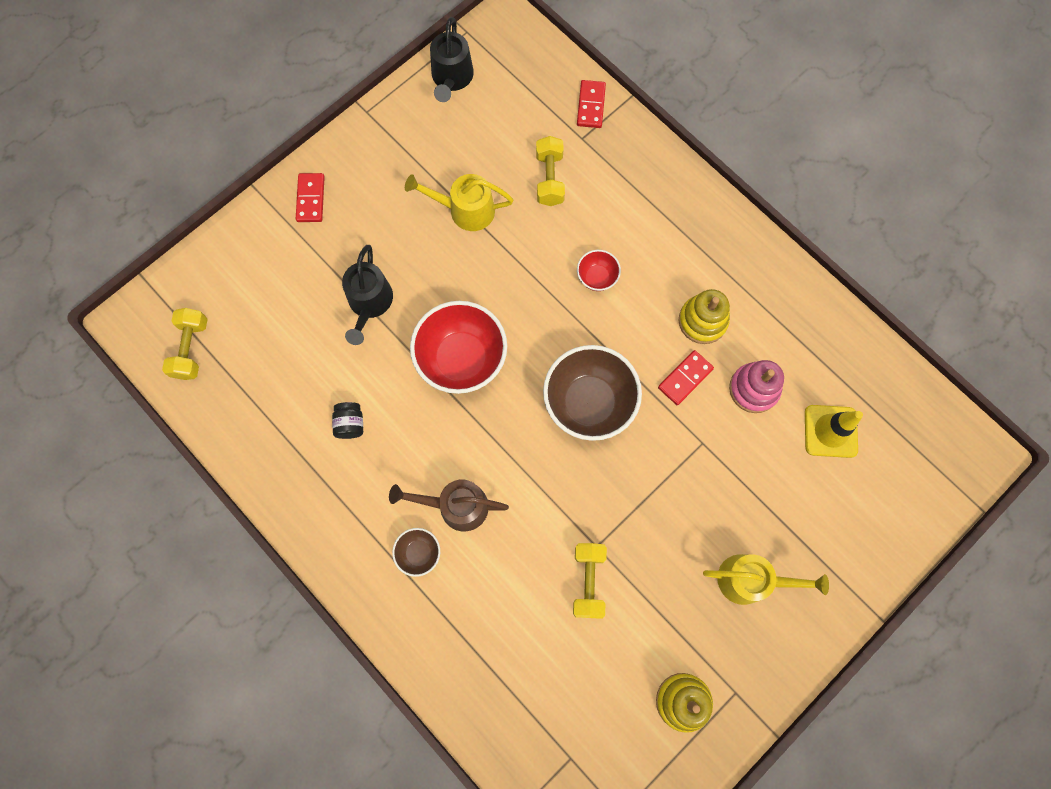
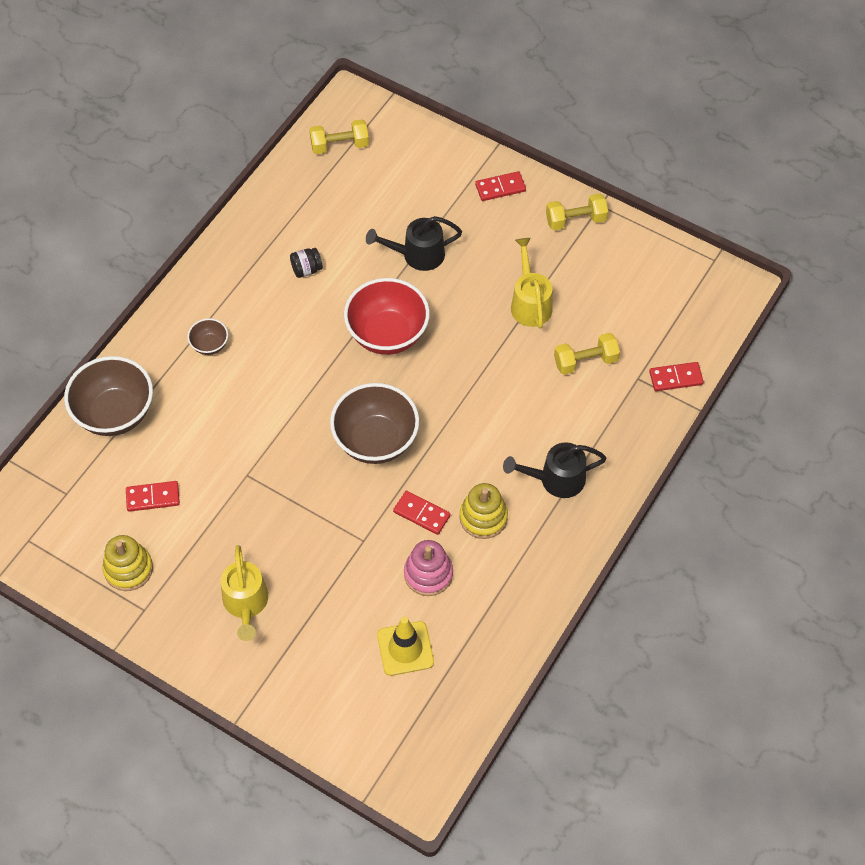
camera: 75 degrees right, 15 degrees down
brown watering can [389,480,509,531] -> none
black watering can [430,17,474,102] -> black watering can moved to [503,442,607,498]
yellow dumbbell [573,543,607,619] -> yellow dumbbell moved to [546,193,608,230]
red bowl [577,250,621,291] -> none
none -> brown bowl [64,356,153,436]
none -> red domino [126,481,180,512]

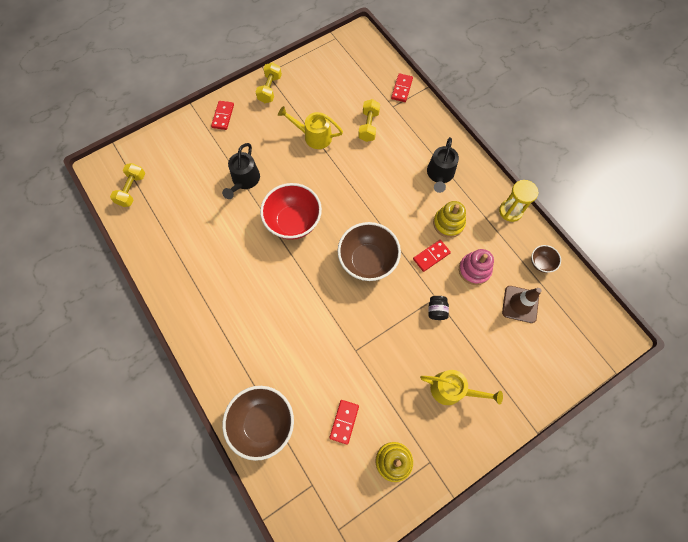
camera: 65 degrees left, 10 degrees up
brown bowl [187,318,228,355] -> brown bowl moved to [531,245,561,273]
black jar [290,248,323,278] -> black jar moved to [428,296,449,320]
yellow traffic cone [377,617,434,676] -> brown traffic cone [502,286,541,323]
none -> yellow hourglass [499,180,539,222]

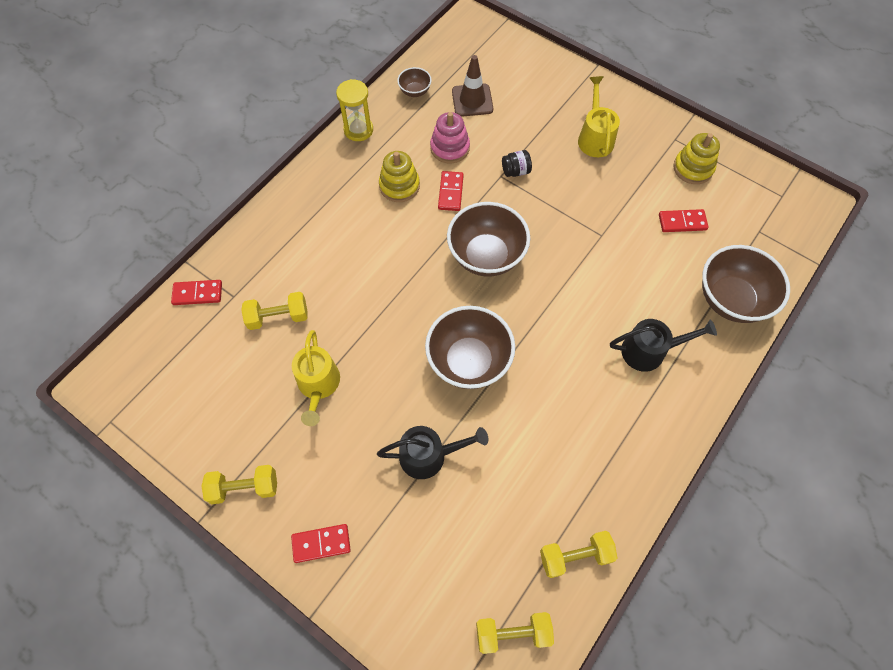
camera: 110 degrees left, 5 degrees down
red bowl [260,183,322,240] -> brown bowl [425,306,515,389]
red domino [413,240,451,272] -> red domino turned 60 degrees clockwise [438,171,464,211]
black watering can [427,137,459,193] -> black watering can moved to [610,319,717,372]
none -> yellow dumbbell [540,531,617,578]

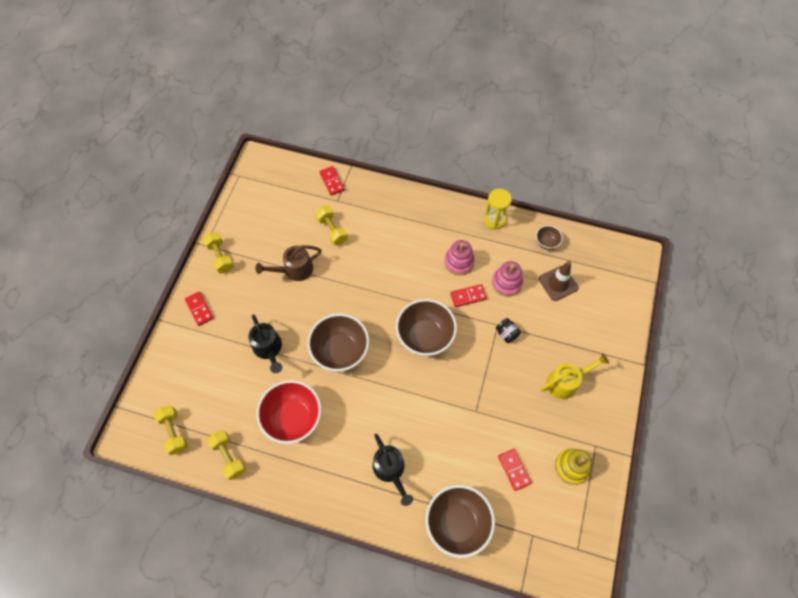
camera: 70 degrees right, 0 degrees up
yellow watering can [292,330,340,426] -> brown watering can [255,245,321,281]
yellow stacking toy [379,151,420,202] -> pink stacking toy [444,240,475,275]
none -> red bowl [257,380,321,444]

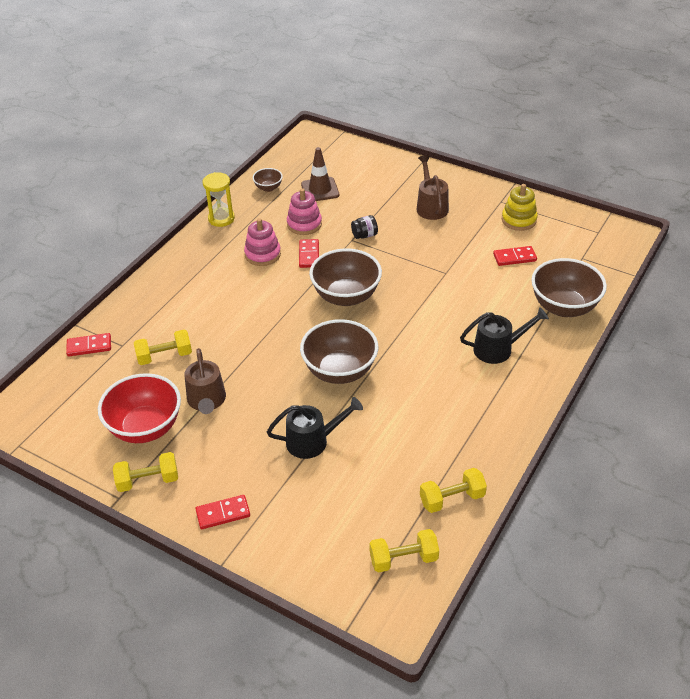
camera: 75 degrees left, 20 degrees down
red bowl [257,380,321,444] -> red bowl moved to [98,373,181,443]
yellow watering can [541,353,609,399] -> brown watering can [416,155,449,220]

